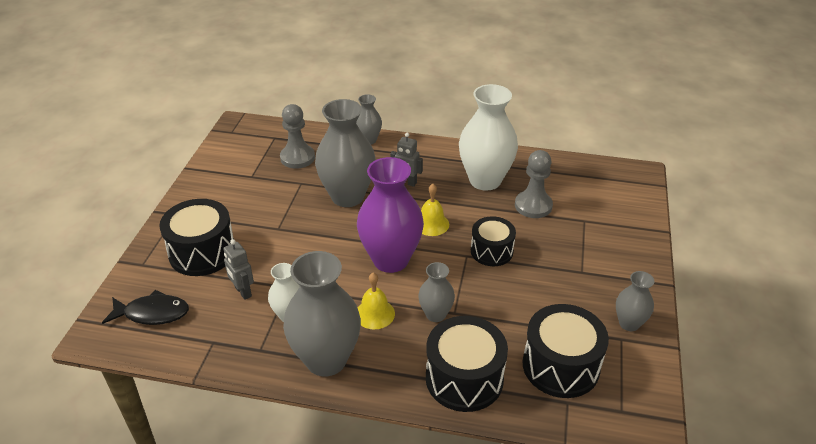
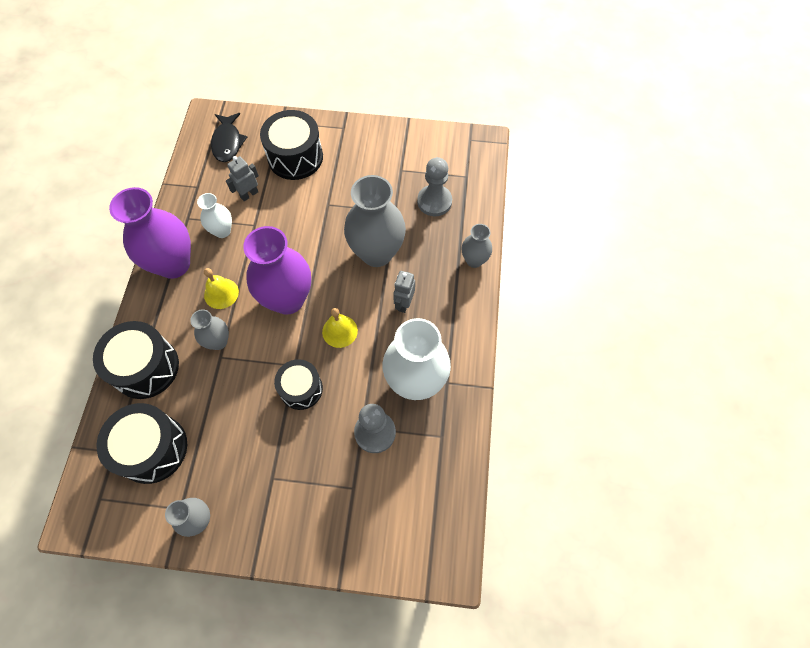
camera: 85 degrees right, 25 degrees up
grey vase [283,251,361,377] -> purple vase [109,187,191,279]

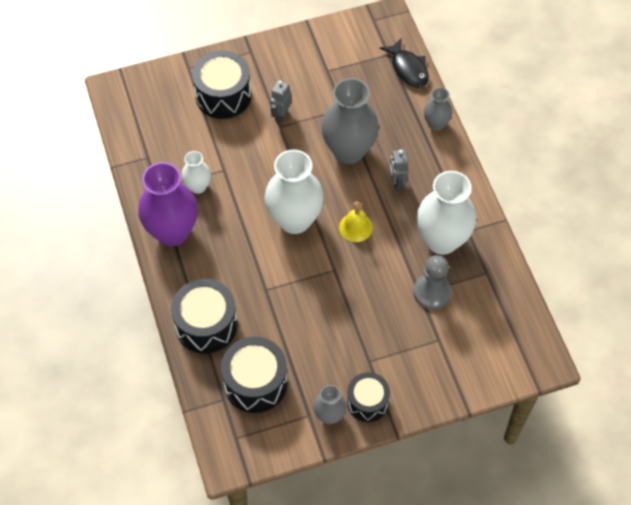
camera: 25 degrees left, 5 degrees down
grey vase [190,309,229,350] -> none
yellow bell [204,268,239,309] -> none
black fish [211,113,247,162] -> black fish moved to [379,38,429,87]
grey robot [226,156,259,202] -> grey robot moved to [270,80,292,123]
purple vase [243,226,311,315] -> white vase [265,150,324,234]
black drum [274,359,323,410] -> black drum moved to [347,372,390,422]
grey pawn [417,157,452,216] -> none

